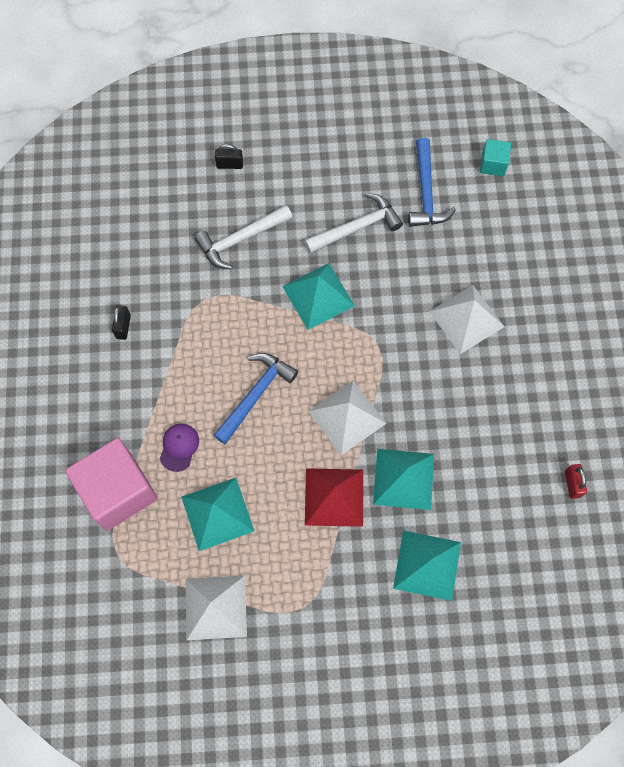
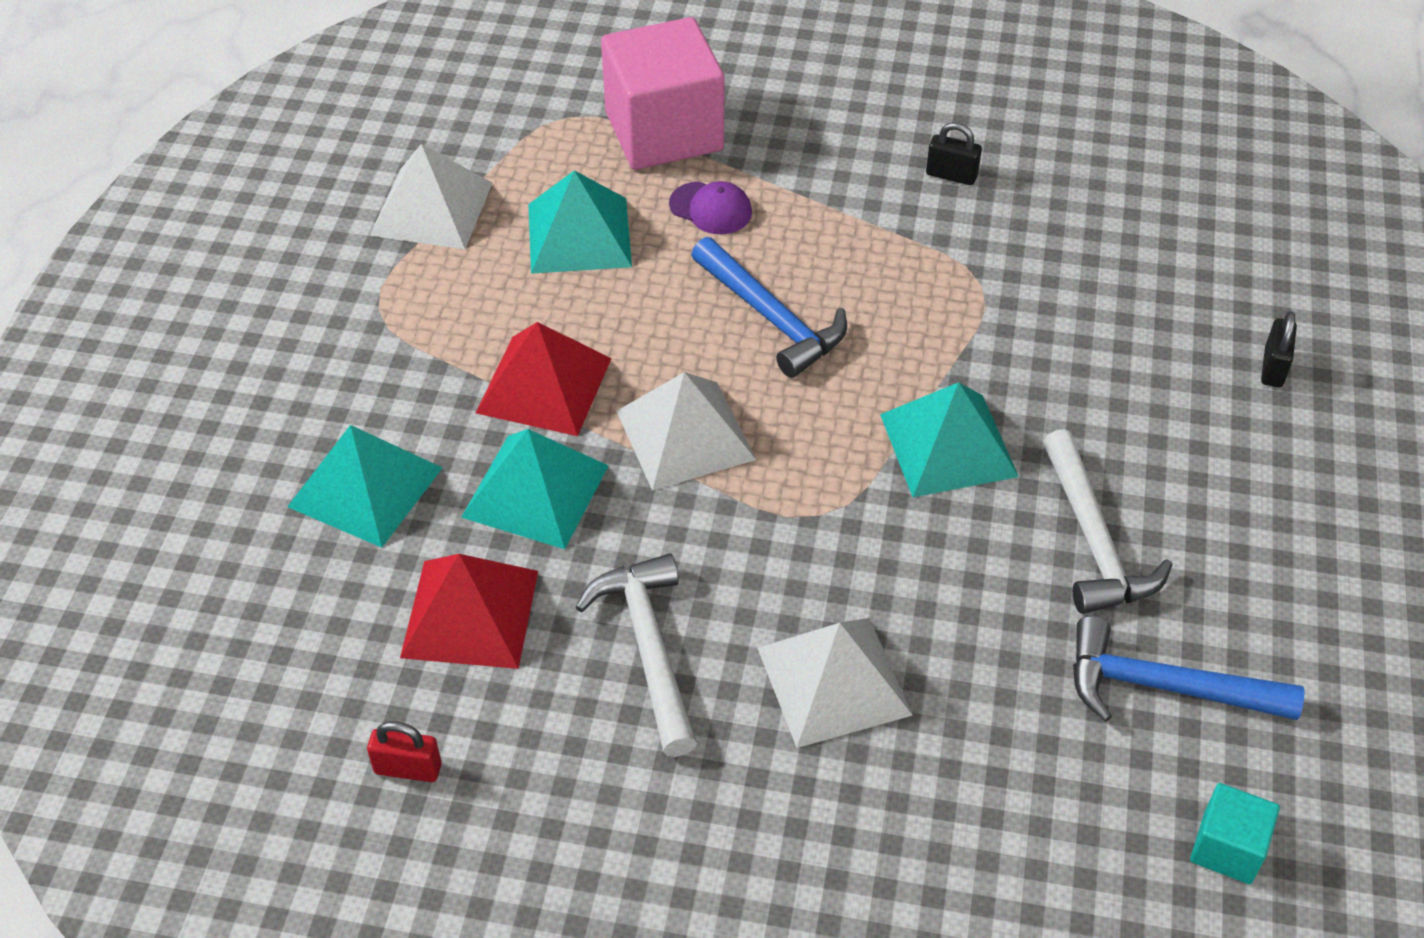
camera: 105 degrees right, 20 degrees down
white hammer [195,205,292,269] -> white hammer moved to [575,553,697,757]
none -> red pyramid [400,554,538,669]

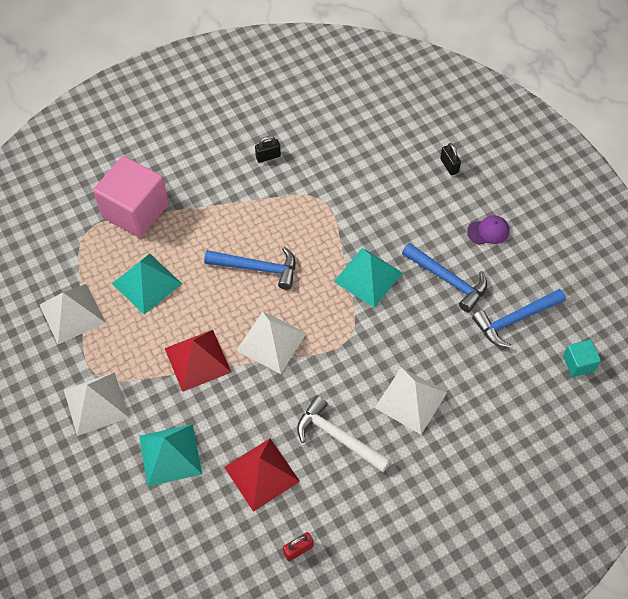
camera: 40 degrees left, 10 degrees up
turquoise pyramid [461,429,609,549] -> none
purple cap [669,181,752,234] -> purple cap moved to [467,215,510,245]
white hammer [1043,429,1172,614] -> blue hammer [402,243,487,312]
none -> white pyramid [64,372,129,436]

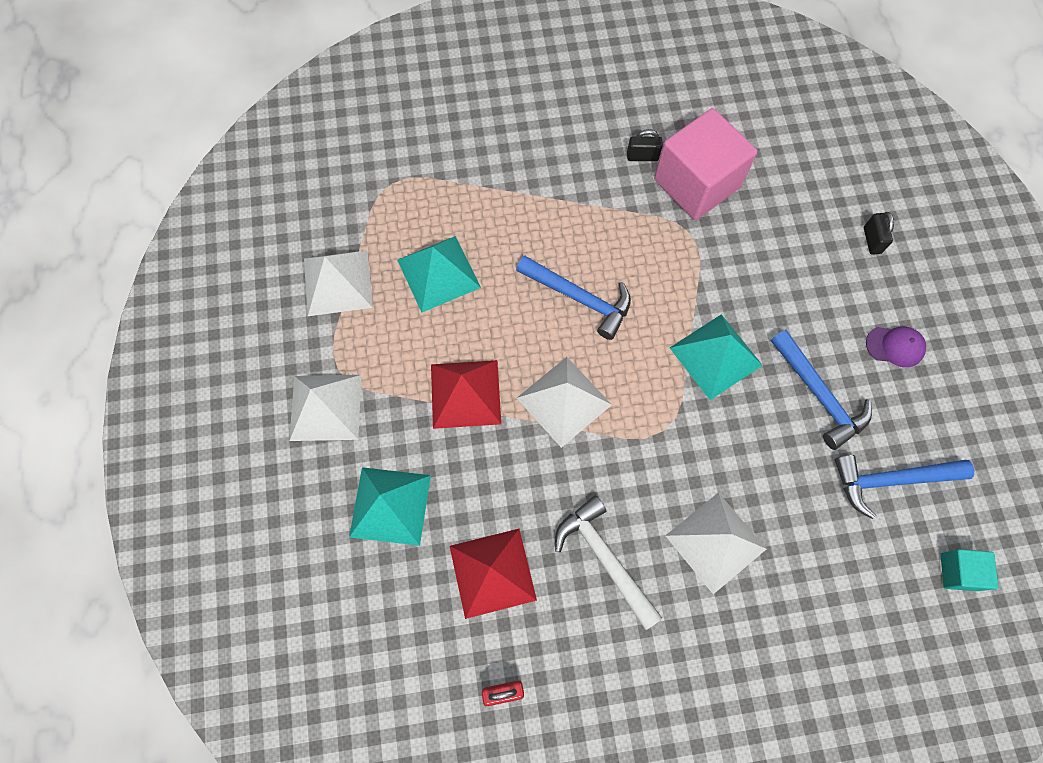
camera: 20 degrees right, 10 degrees up
pink cube [93,156,169,238] -> pink cube moved to [654,108,757,220]

